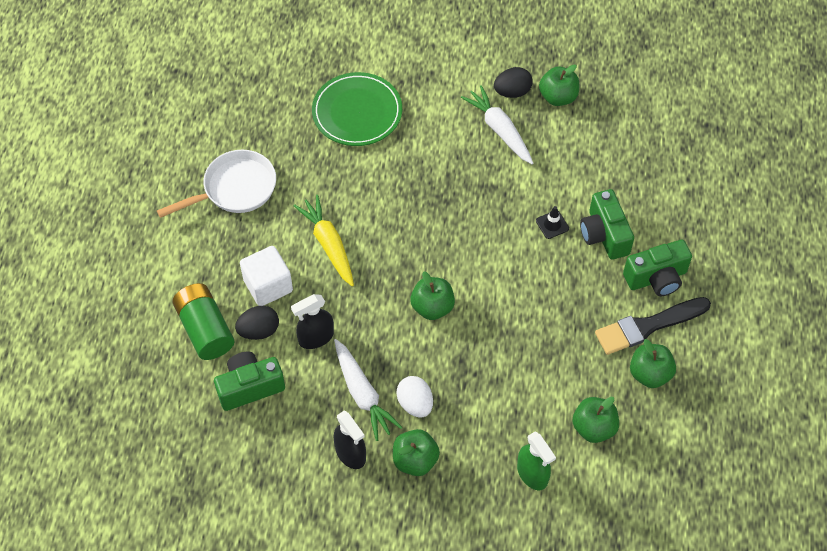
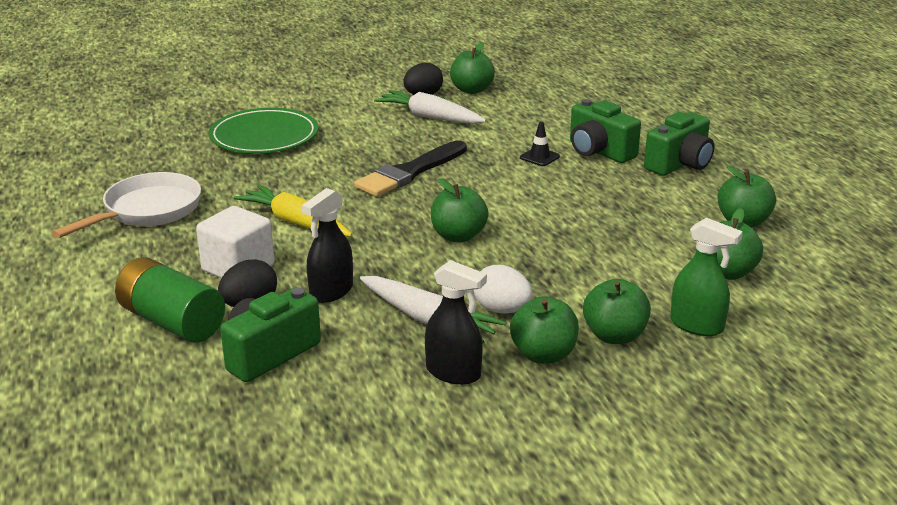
camera: 25 degrees left, 30 degrees down
black brush [595,297,711,355] -> black brush moved to [354,140,467,197]
none -> green apple [583,279,651,344]

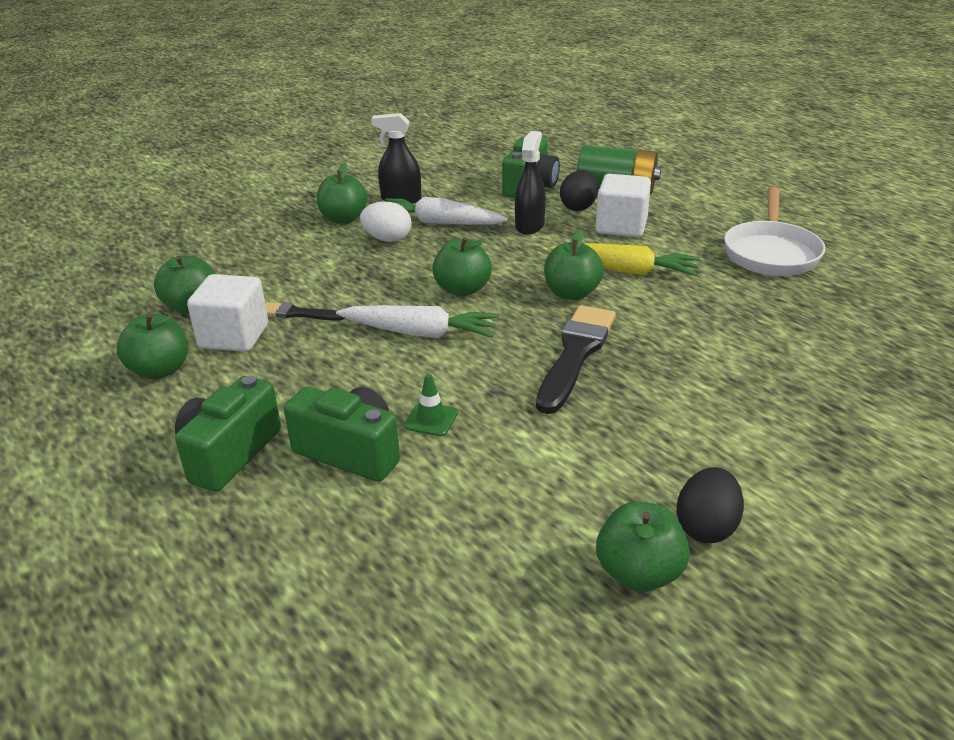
camera: 160 degrees right, 5 degrees up
green plate [209,108,318,153] -> none
white carrot [374,90,486,124] -> white carrot moved to [336,305,499,338]
black traffic cone [520,122,560,166] -> green traffic cone [404,374,458,437]
green apple [583,279,651,344] -> green apple moved to [544,229,604,300]
green spray bottle [670,218,743,336] -> none
none -> white cube [187,274,268,352]
none -> black brush [265,302,345,321]

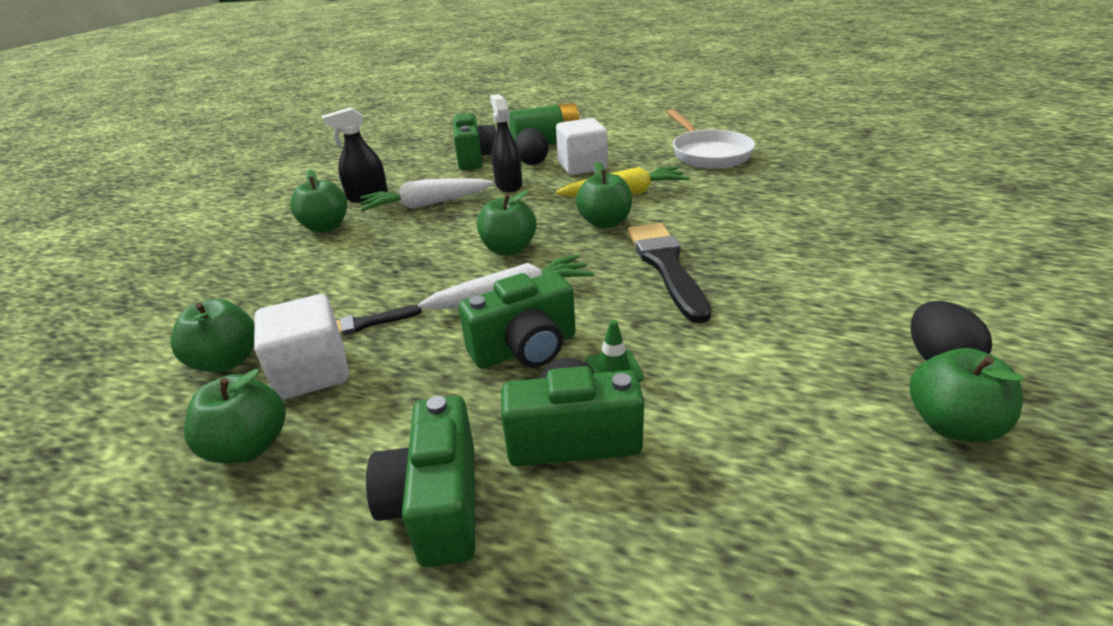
camera: 30 degrees left, 0 degrees up
white egg [360,202,412,242] -> none
none -> green camera [459,272,575,369]

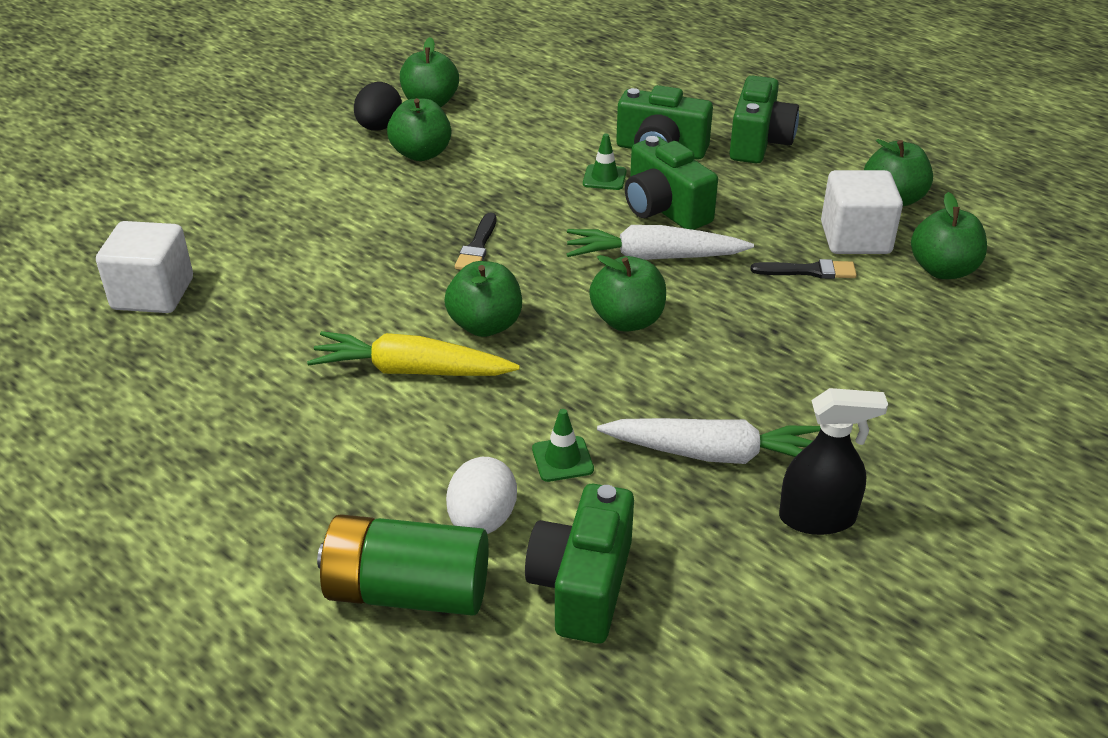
camera: 160 degrees left, 5 degrees up
green apple [290,169,347,233] -> green apple moved to [387,98,451,161]
green camera [459,272,575,369] -> green camera turned 120 degrees counterclockwise [625,136,718,230]
black spray bottle [490,94,522,193] -> green traffic cone [532,409,594,482]
black egg [515,128,549,165] -> white egg [446,457,517,534]
white cube [556,118,608,175] -> white cube moved to [96,221,193,313]
black brush [628,223,711,323] -> black brush [455,212,496,270], size x0.52
white pan [667,109,755,169] -> none

